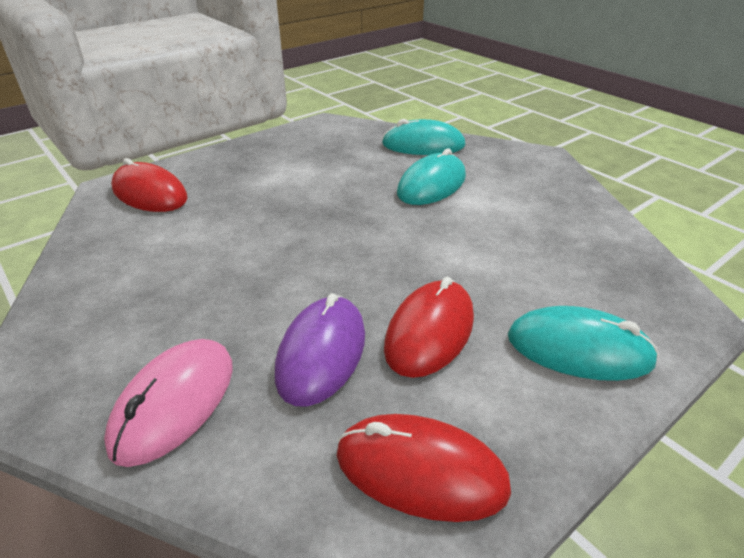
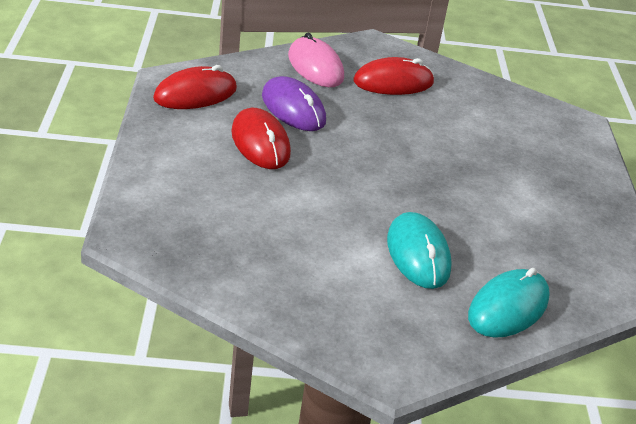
camera: 125 degrees right, 0 degrees up
red mouse [111,158,188,212] -> red mouse moved to [353,57,434,95]
turquoise mouse [508,306,659,381] -> none

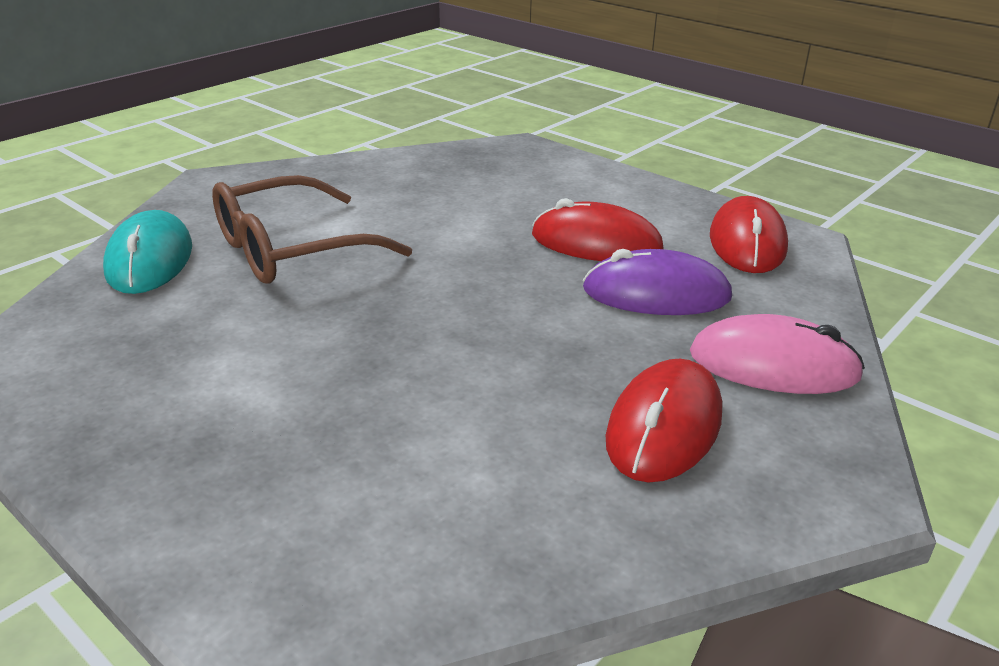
camera: 135 degrees right, 5 degrees down
turquoise mouse [387,212,452,289] -> brown glasses [212,175,412,284]

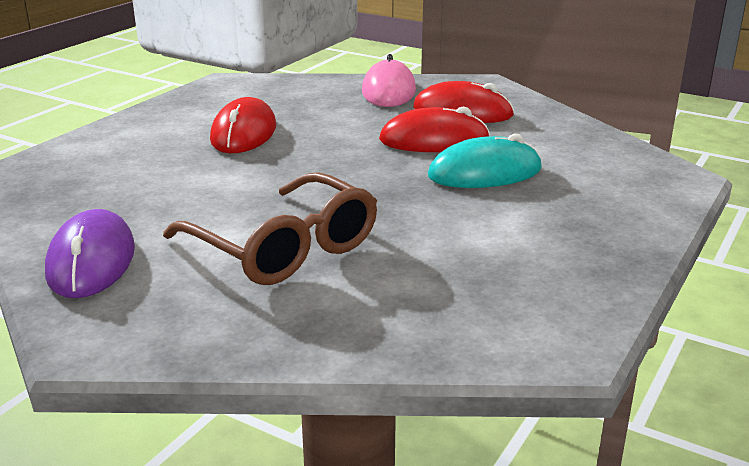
camera: 100 degrees left, 5 degrees down
turquoise mouse [103,210,192,294] -> turquoise mouse moved to [428,133,542,188]
purple mouse [583,249,732,315] -> purple mouse moved to [45,209,135,298]
red mouse [710,196,788,273] -> red mouse moved to [379,106,490,152]

